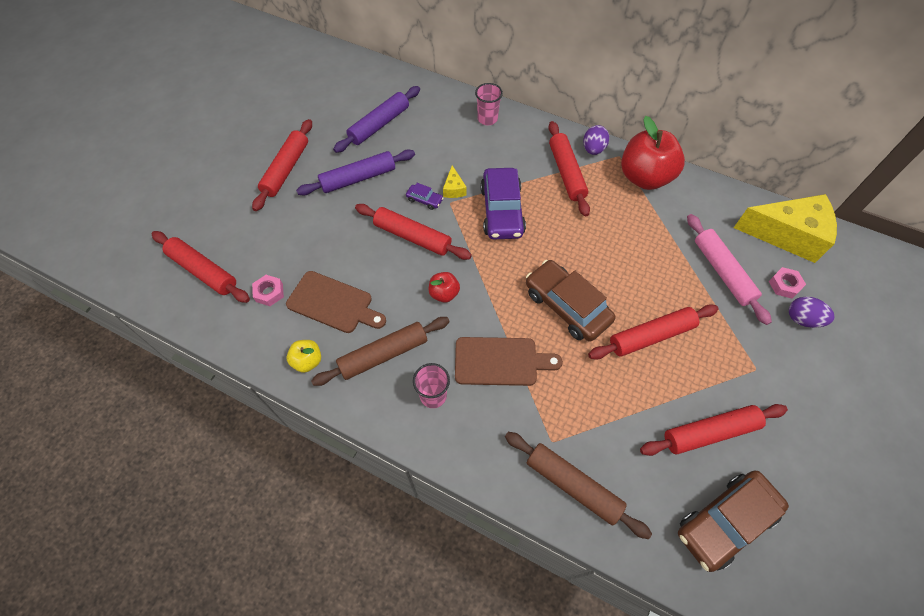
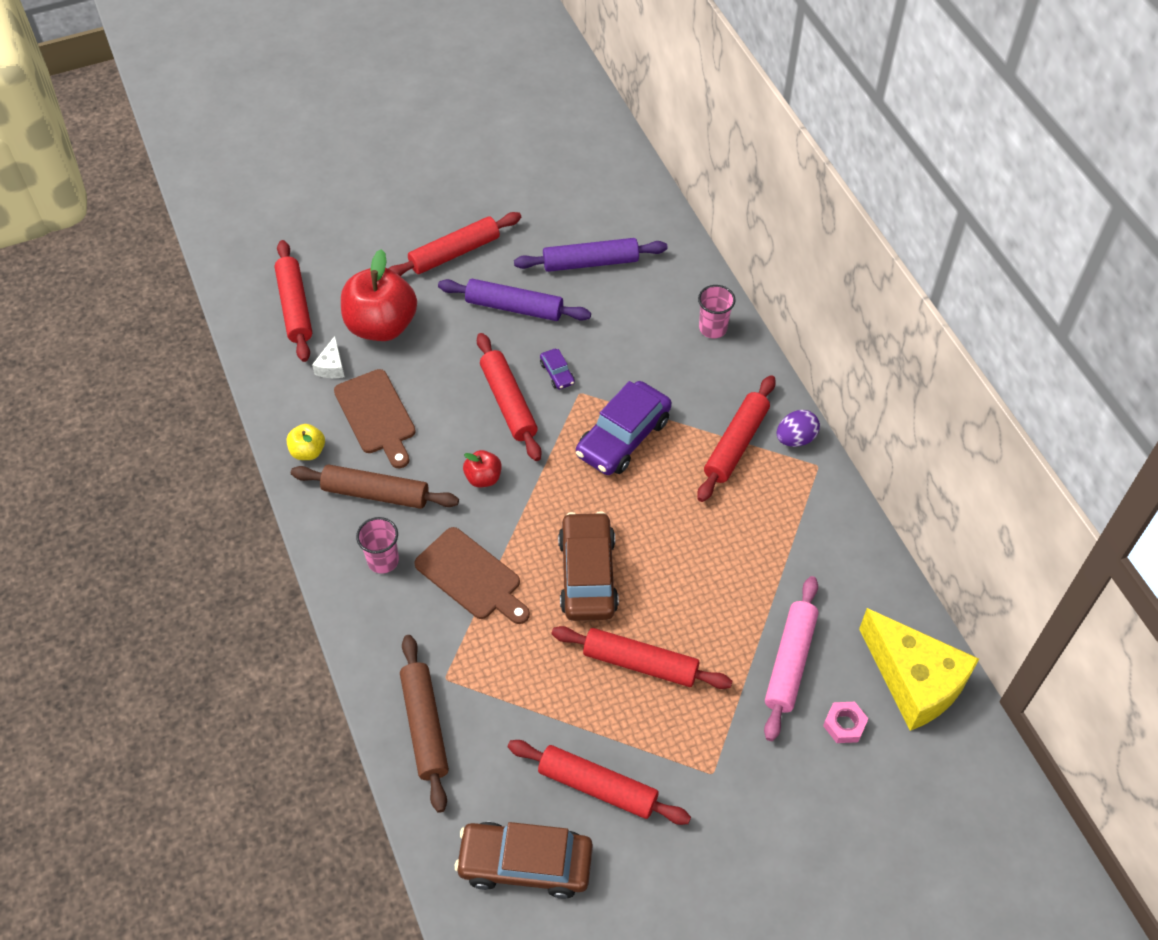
camera: 40 degrees right, 5 degrees down
pink nut [252,275,284,306] -> white cheese [312,336,344,378]
yellow cheese [443,166,467,198] -> none
red apple [621,116,685,190] -> red apple moved to [341,249,417,341]
purple egg [789,297,835,328] -> none

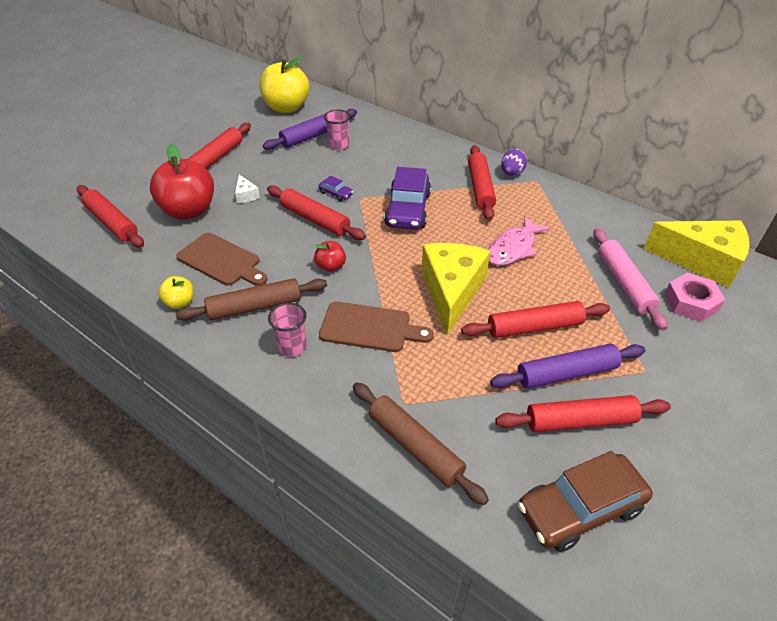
camera: 30 degrees left, 10 degrees down
white cheese [312,336,344,378] -> white cheese moved to [235,175,260,203]
purple rolling pin [438,279,591,321] -> purple rolling pin moved to [490,344,645,389]
brown car [558,511,619,621] -> yellow cheese [422,243,490,335]
pink cup [698,285,736,338] -> pink cup moved to [324,110,350,150]
pink nut [823,702,869,743] -> pink nut [664,273,726,322], size x1.55
none -> yellow apple [260,56,309,113]
none -> pink fish [487,216,551,266]

